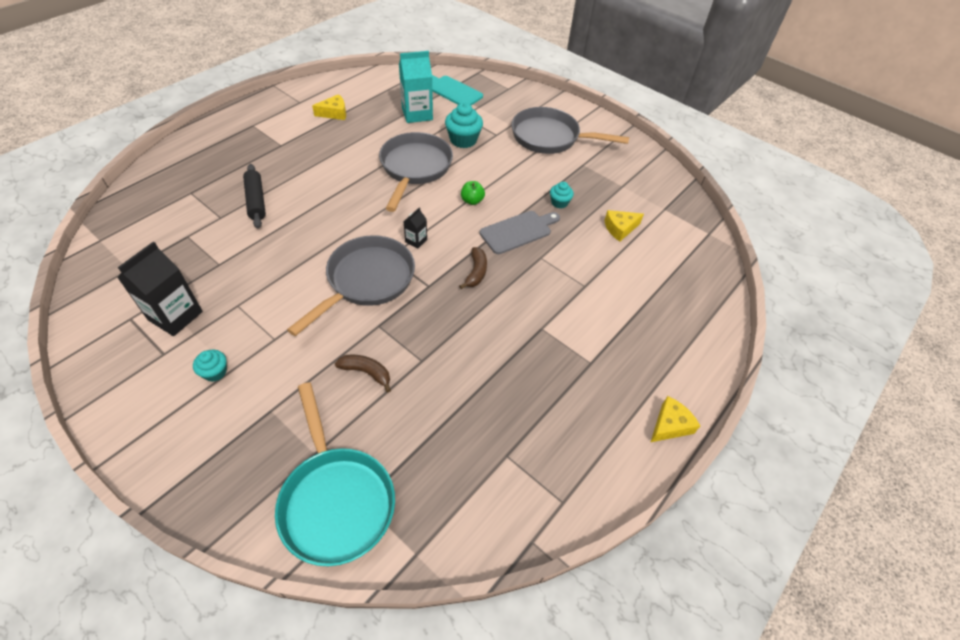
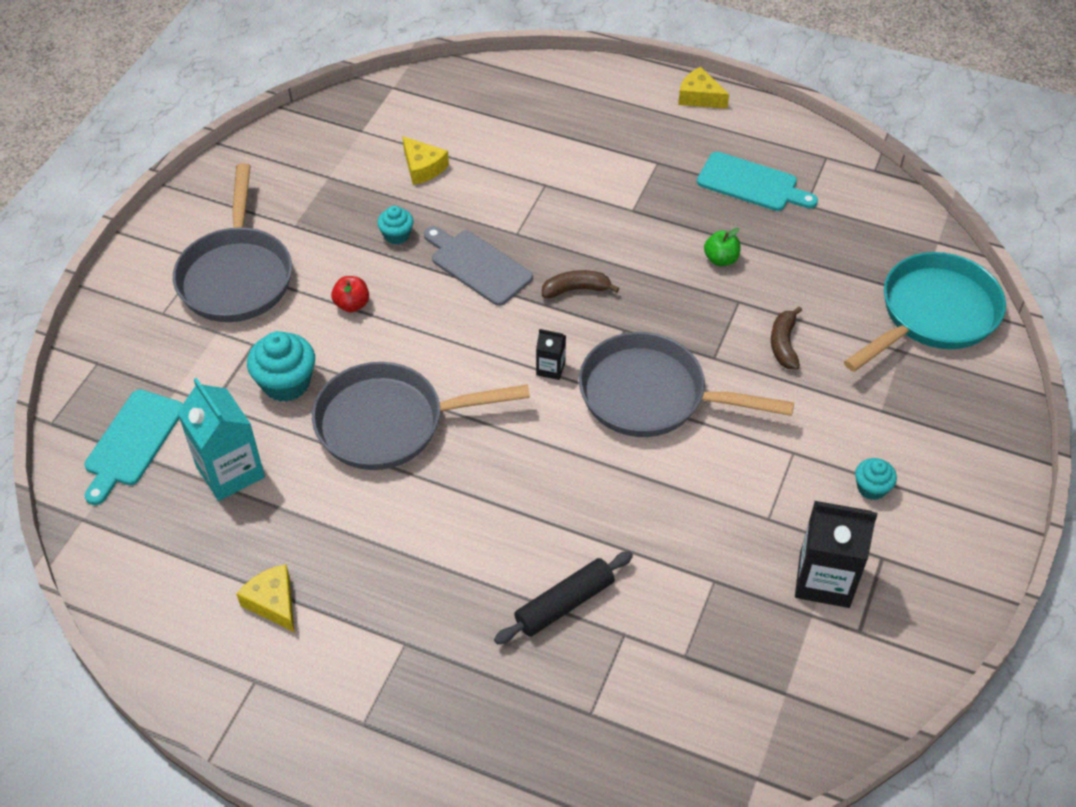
camera: 105 degrees left, 0 degrees up
green apple [461,181,485,205] -> green apple moved to [704,228,741,266]
none -> red apple [331,276,369,312]
none -> turquoise cutting board [697,152,818,211]

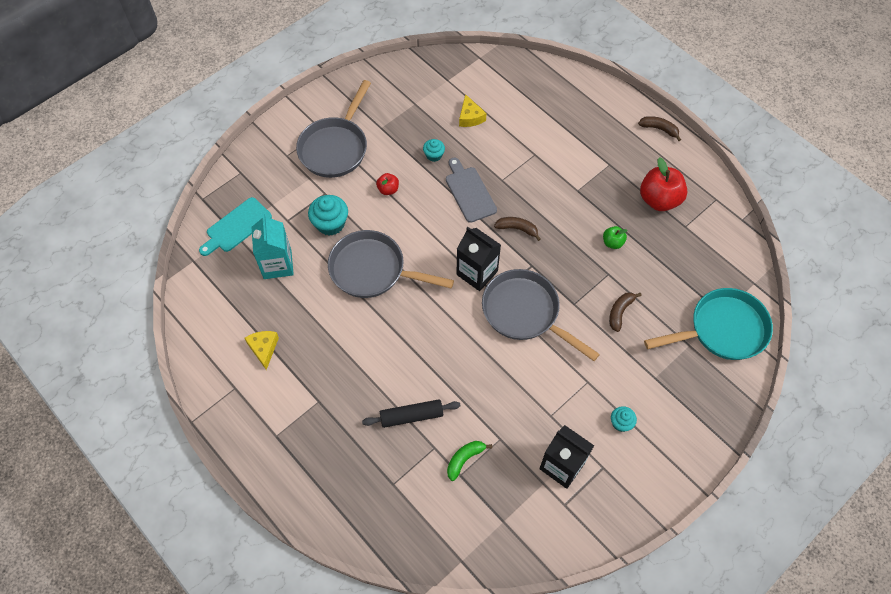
camera: 25 degrees right, 10 degrees up
black carton [536,329,566,380] -> black carton [456,227,501,291], size x2.04
yellow cheese [678,67,729,109] -> brown banana [638,116,681,141]
turquoise cutting board [697,152,818,211] -> red apple [640,157,687,211]
none -> green banana [447,441,492,481]

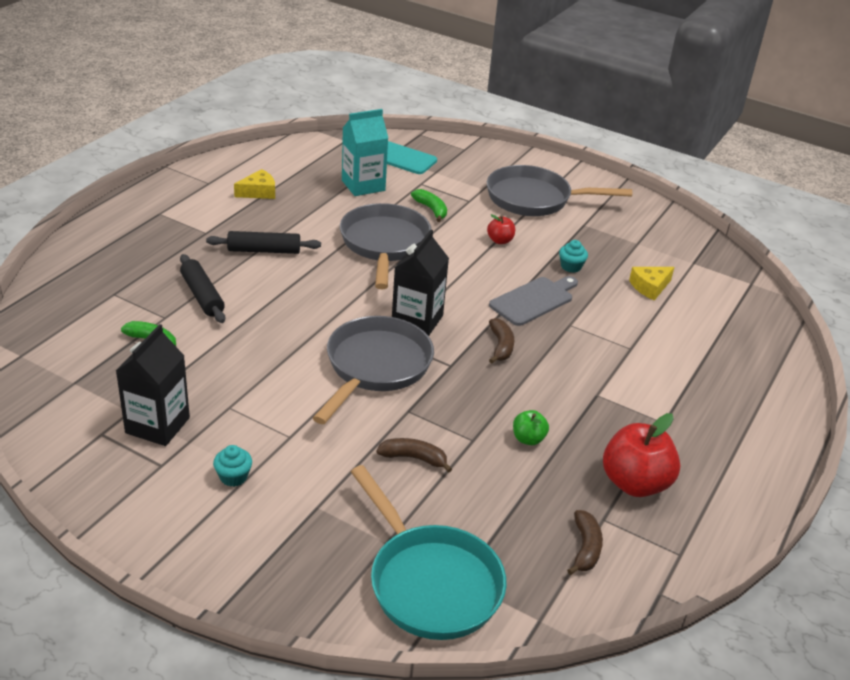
camera: 70 degrees right, 25 degrees down
turquoise cupcake [308,195,348,236] -> green banana [411,189,447,222]
brown banana [638,116,681,141] -> brown banana moved to [567,510,603,575]
none -> black rolling pin [206,231,321,254]

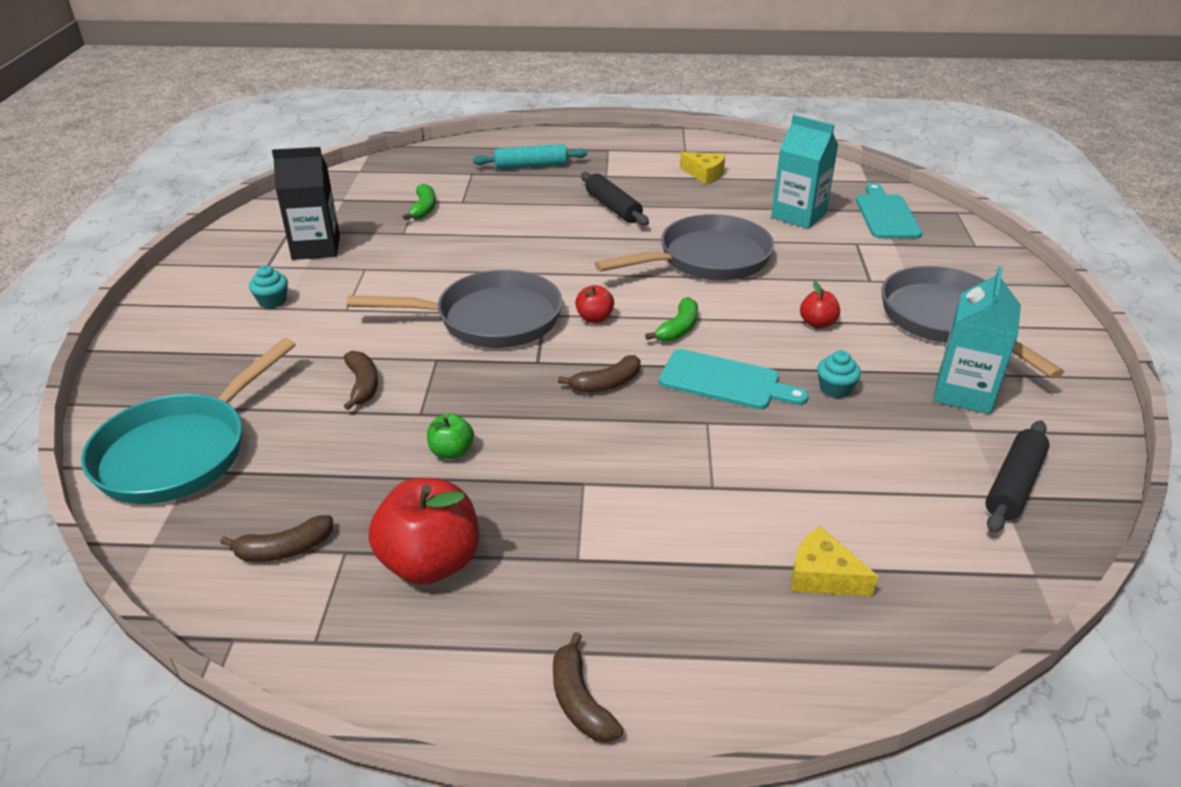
camera: 65 degrees right, 0 degrees up
black rolling pin [180,254,225,323] -> black rolling pin moved to [985,420,1050,533]
black carton [392,230,449,336] -> red apple [575,285,614,323]
green banana [411,189,447,222] -> green banana moved to [645,297,698,342]
grey cutting board [489,276,578,326] -> turquoise cutting board [659,349,809,409]
yellow cheese [629,267,674,300] -> yellow cheese moved to [791,526,878,596]
none -> turquoise rolling pin [473,144,587,170]
none -> brown banana [553,632,623,742]
none -> turquoise carton [933,266,1021,414]

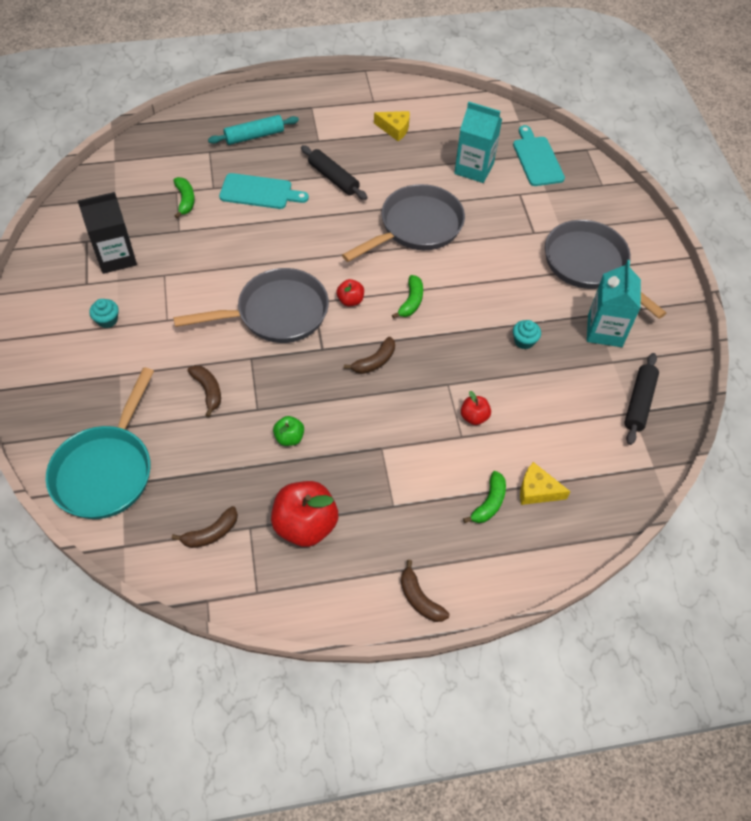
camera: 15 degrees left, 20 degrees up
turquoise cutting board [659,349,809,409] -> turquoise cutting board moved to [219,173,309,209]
red apple [800,281,840,329] -> red apple moved to [461,391,491,425]
none -> green banana [463,471,506,523]

